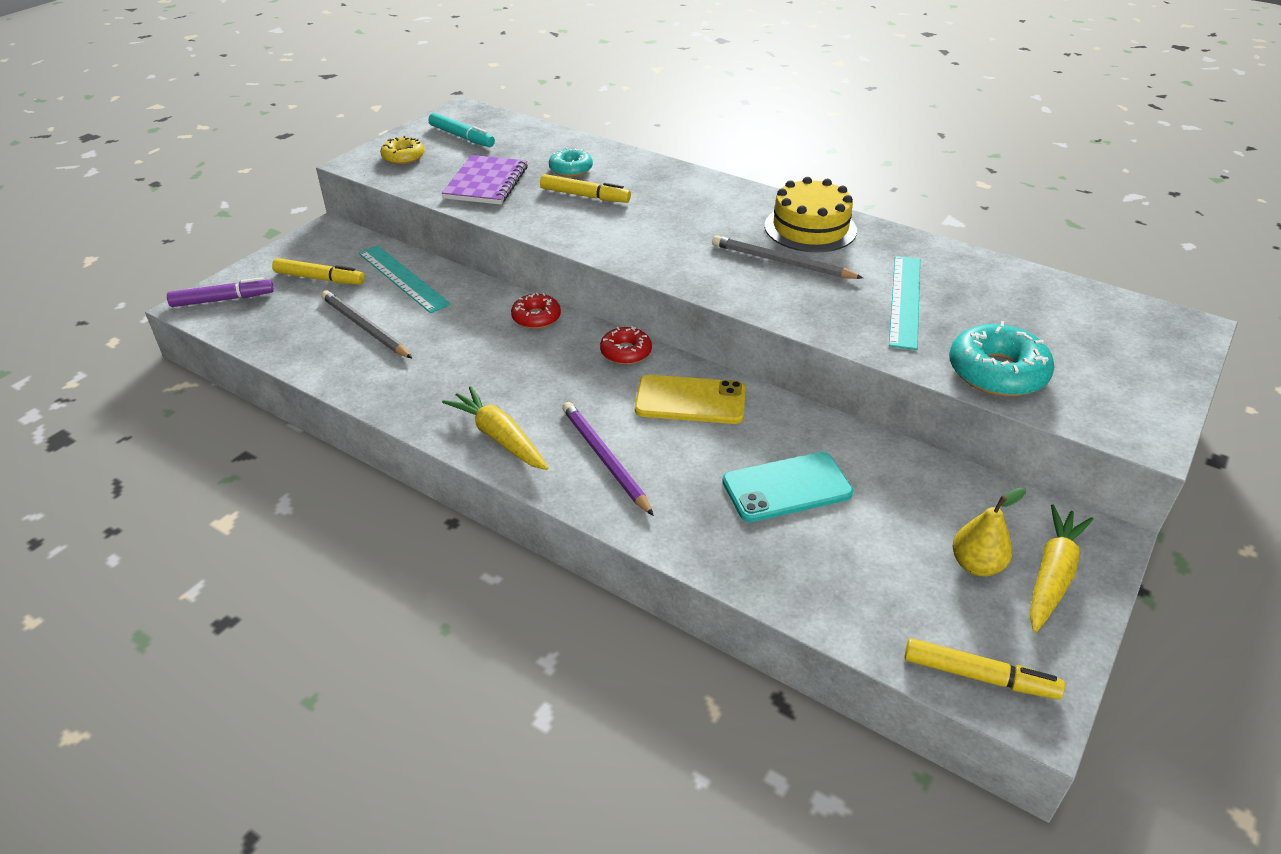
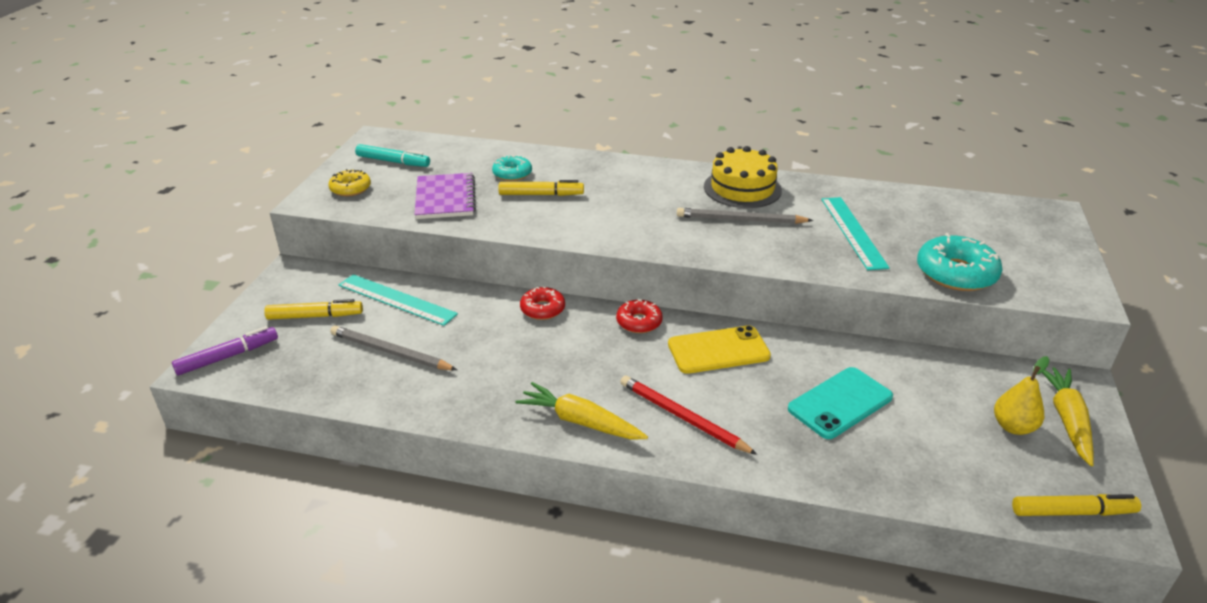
camera: 20 degrees left, 5 degrees down
purple pencil [562,402,654,516] -> red pencil [620,375,757,455]

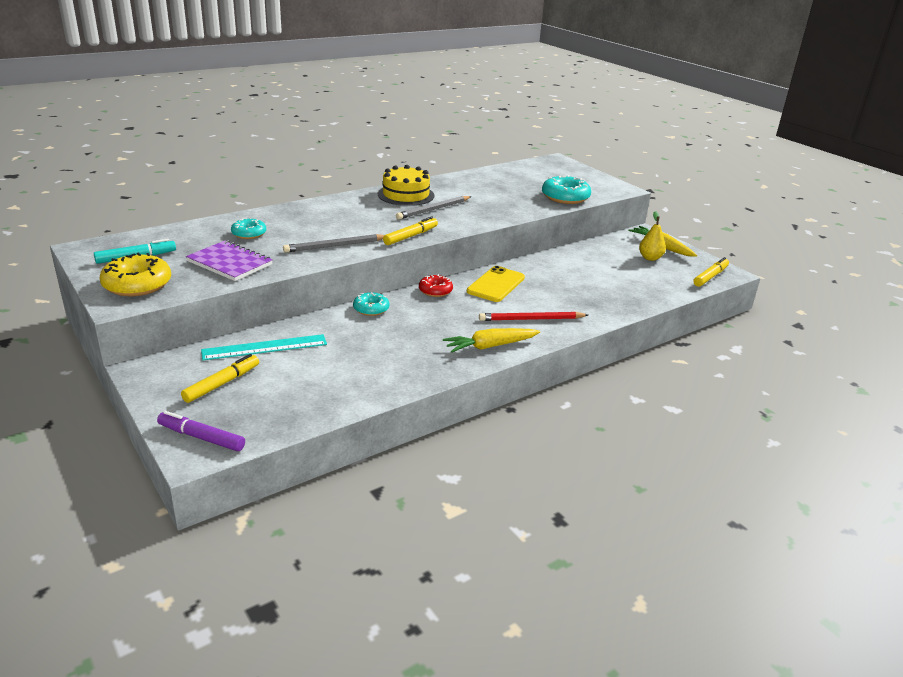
camera: 50 degrees left, 5 degrees down
purple marker [172,326,278,375] -> purple marker turned 75 degrees counterclockwise [157,411,245,451]
yellow donut [328,169,371,196] -> yellow donut [100,253,171,296], size x1.67
grey pencil [330,326,457,370] -> grey pencil moved to [283,234,384,253]
yellow marker [498,180,584,196] -> yellow marker moved to [383,216,438,245]
red donut [520,286,565,320] -> turquoise donut [353,292,389,316]
turquoise phone [788,367,893,439] -> none
turquoise ruler [821,197,890,270] -> none

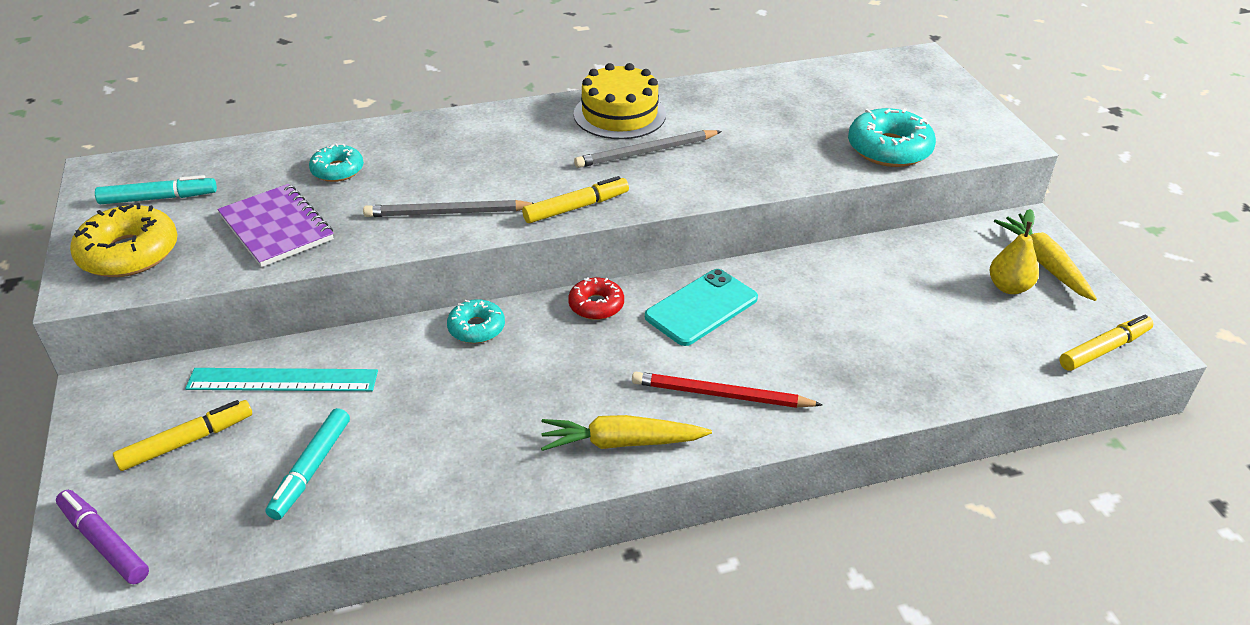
camera: 20 degrees right, 10 degrees up
yellow phone [467,266,525,302] -> turquoise phone [645,269,758,346]
none -> turquoise marker [265,408,350,520]

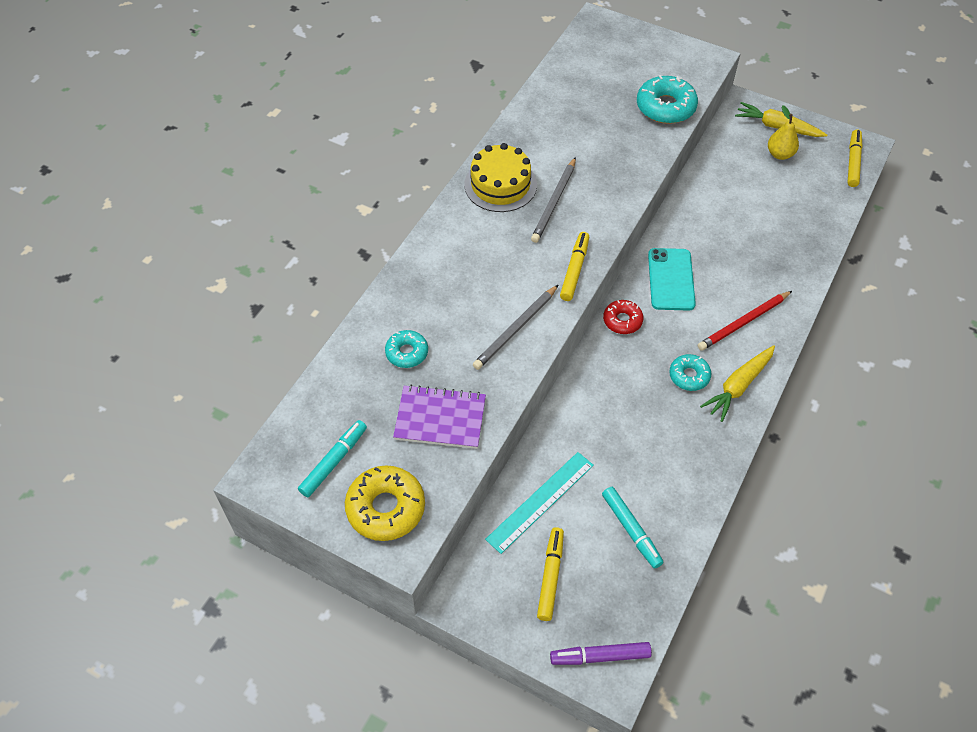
camera: 45 degrees left, 15 degrees up
turquoise donut [447,299,505,343] -> turquoise donut moved to [669,354,712,391]

